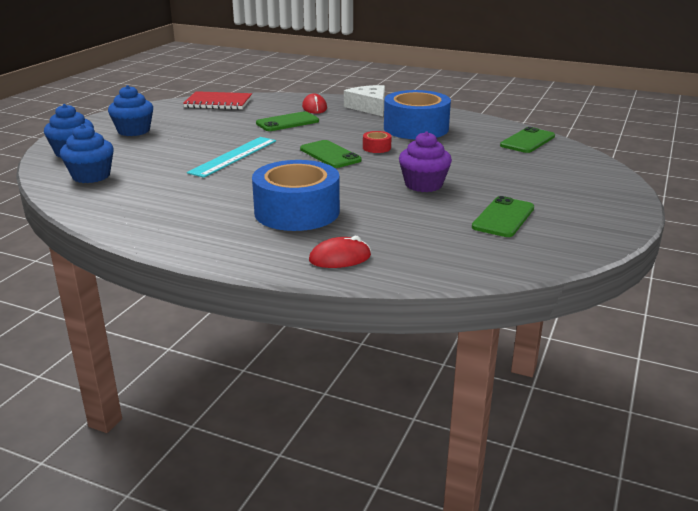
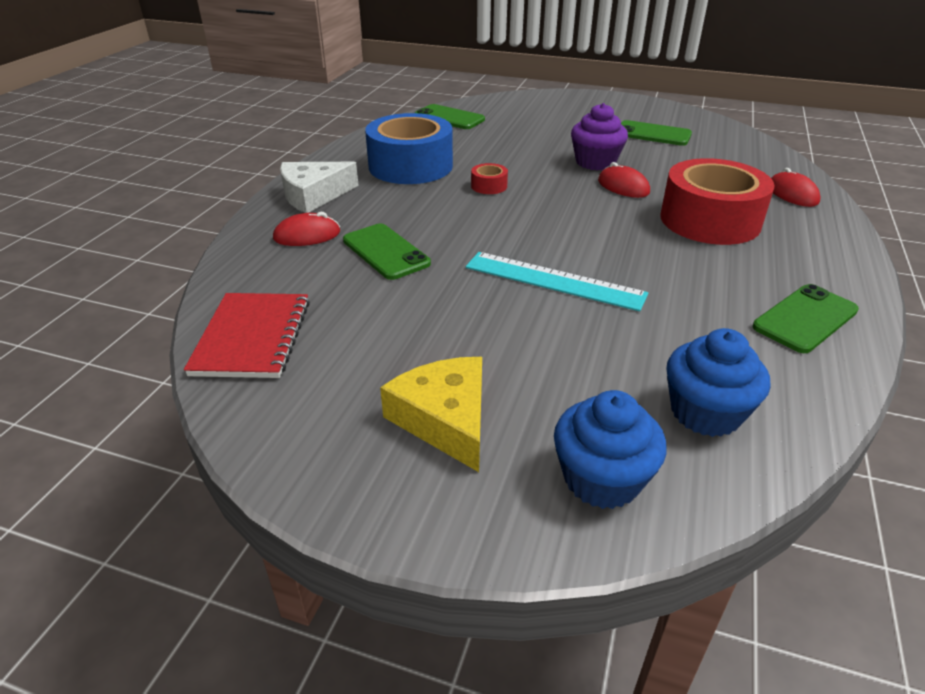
camera: 95 degrees left, 10 degrees up
blue cupcake [108,85,153,136] -> yellow cheese [380,357,482,472]
blue tape [252,160,340,231] -> red tape [660,158,775,245]
green phone [300,140,362,168] -> green phone moved to [753,284,859,353]
none -> red mouse [598,162,650,198]

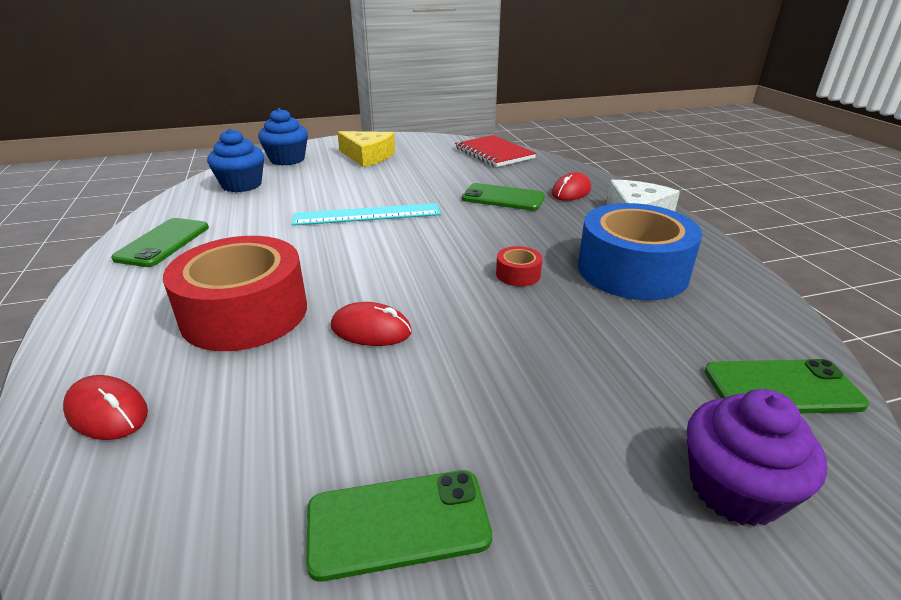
camera: 145 degrees right, 5 degrees down
purple cupcake [571,103,628,170] -> purple cupcake moved to [687,389,827,526]

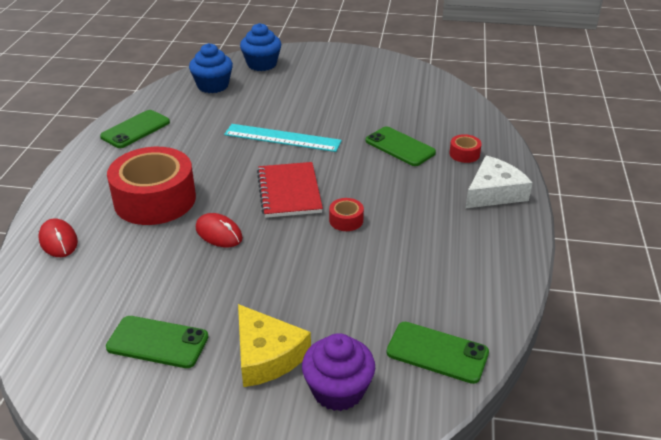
camera: 25 degrees right, 5 degrees up
yellow cheese [337,131,395,167] -> yellow cheese moved to [238,304,311,387]
red notebook [455,135,537,167] -> red notebook moved to [257,162,323,218]
red mouse [552,172,591,201] -> red tape [449,134,482,163]
blue tape [578,203,703,300] -> none

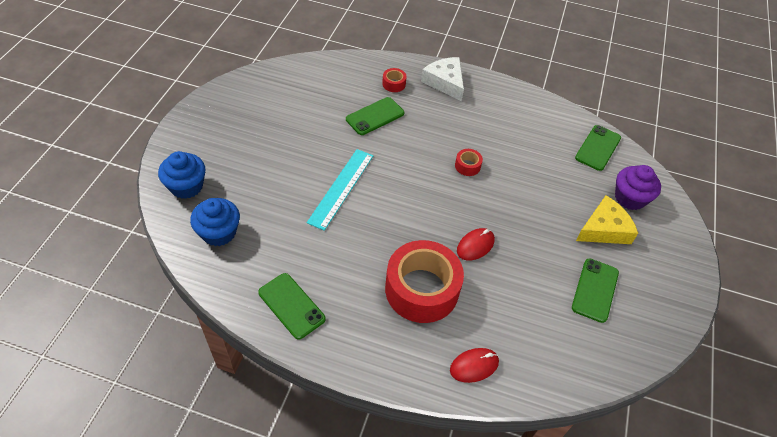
camera: 85 degrees left, 15 degrees up
red notebook [257,162,323,218] -> none

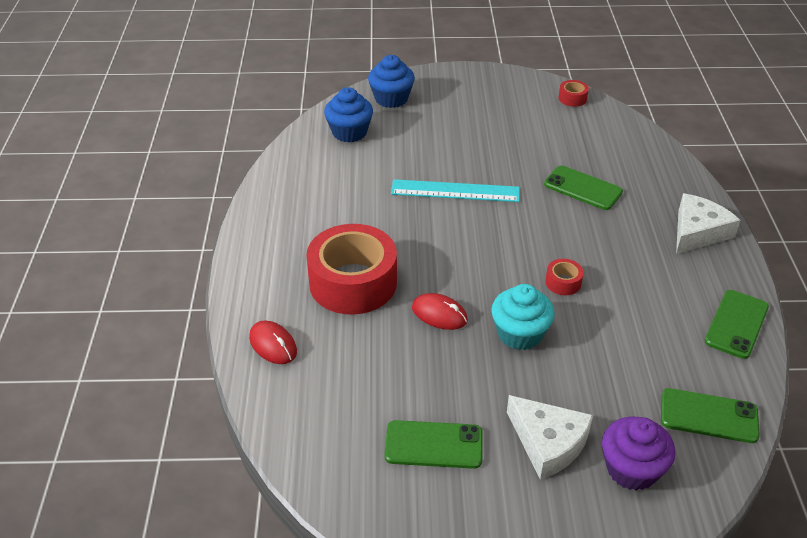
camera: 75 degrees right, 10 degrees down
green phone [258,273,326,340] -> green phone moved to [705,290,769,359]
red tape [382,68,407,92] -> red tape moved to [559,80,589,107]
yellow cheese [576,195,638,244] -> white cheese [507,395,593,480]
none -> turquoise cupcake [491,284,554,350]

